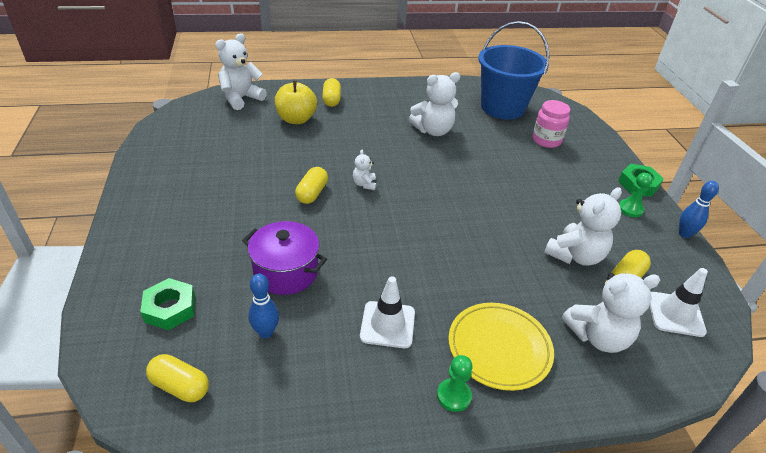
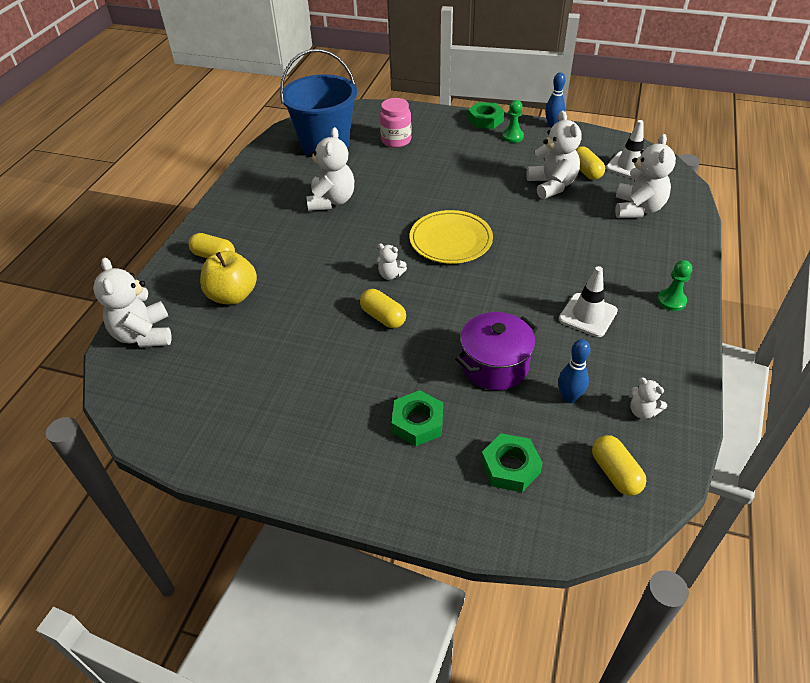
camera: 60 degrees left, 5 degrees up
yellow capsule [146,354,209,402] -> yellow capsule turned 75 degrees counterclockwise [592,435,647,496]
yellow plate [448,303,554,391] -> yellow plate moved to [410,210,493,264]
none -> green nut [392,390,443,446]
none -> white teddy bear [630,378,667,419]

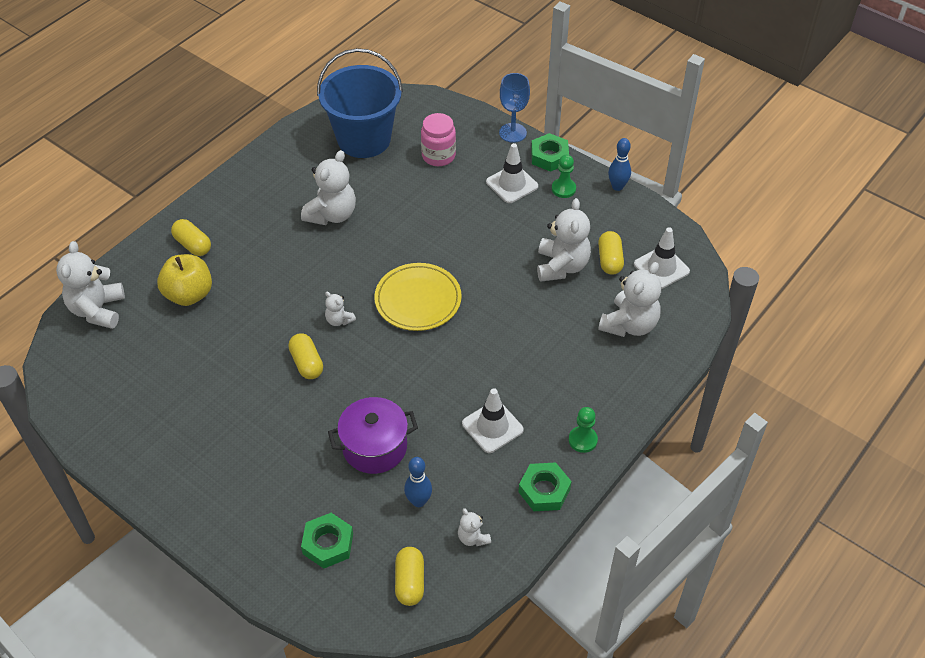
camera: 20 degrees right, 5 degrees up
green nut [392,390,443,446] -> green nut moved to [519,462,572,511]
none -> white traffic cone [486,143,538,203]
none -> blue goblet [499,73,530,143]

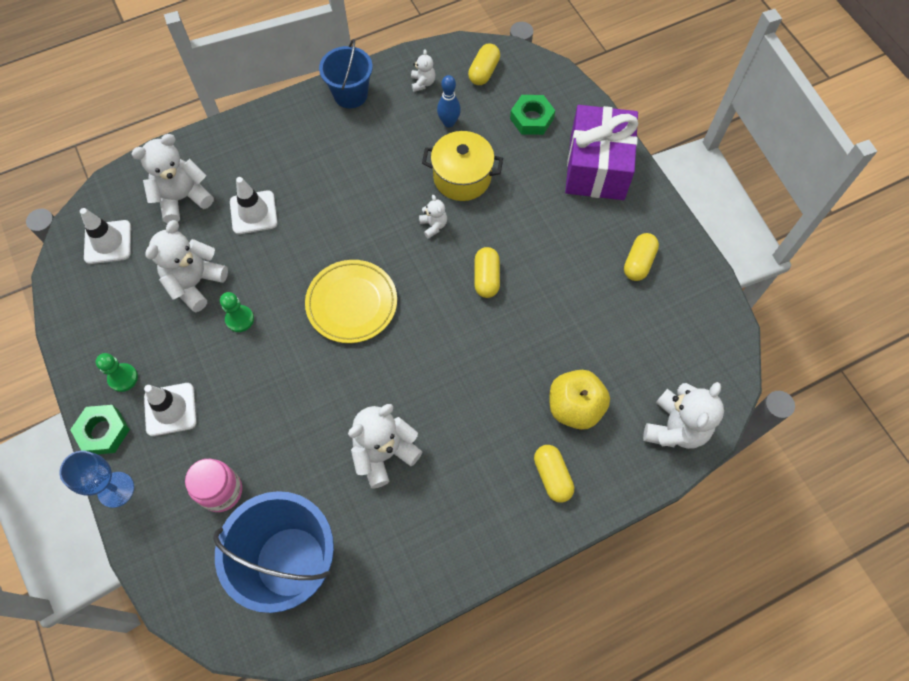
camera: 155 degrees left, 15 degrees up
white teddy bear [325,291,356,326] -> white teddy bear moved to [419,195,447,239]
purple pot [328,397,418,474] -> yellow pot [422,131,503,201]
white traffic cone [462,388,524,453] -> white traffic cone moved to [230,177,278,234]
green nut [519,462,572,511] -> blue bucket [319,39,373,108]
green pawn [569,407,598,453] -> green pawn moved to [220,292,254,332]
yellow capsule [598,231,624,275] -> yellow capsule moved to [624,233,659,281]
blue bowling pin [608,138,631,191] -> none
none -> purple gift [565,105,638,200]

